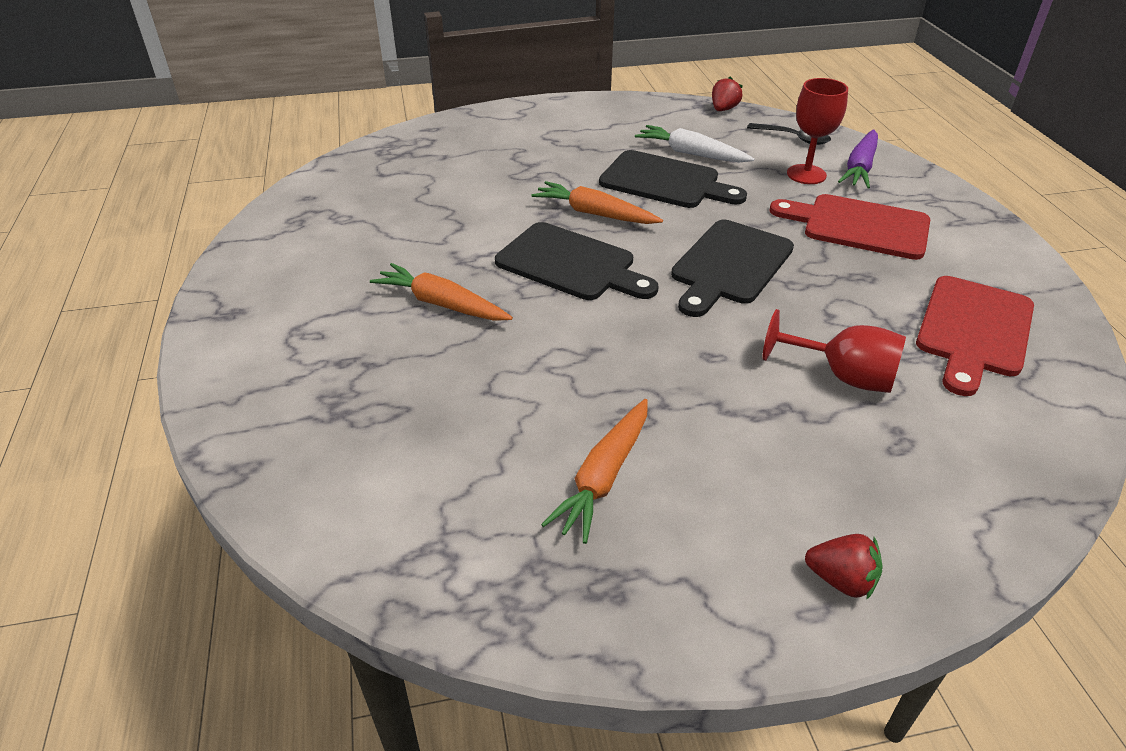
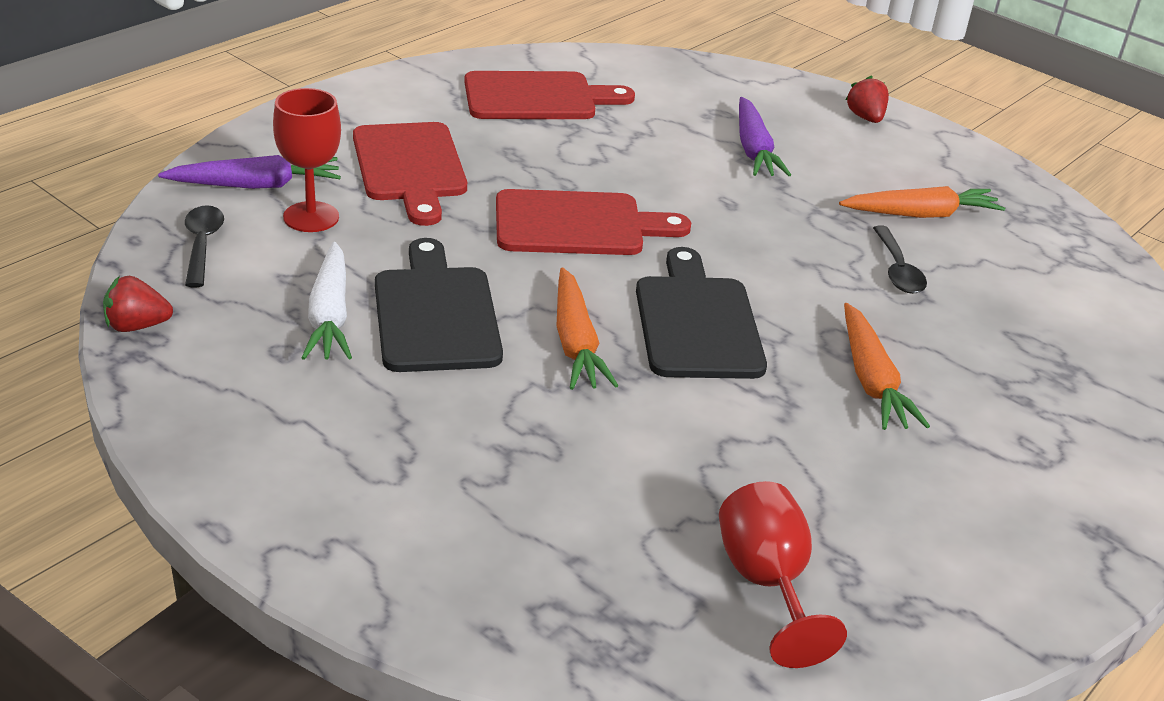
camera: 130 degrees left, 5 degrees down
black cutting board [671,220,794,317] -> red cutting board [496,189,691,255]
red goblet [762,309,906,393] -> red goblet moved to [719,481,847,668]
none -> purple carrot [739,97,791,176]
none -> black spoon [873,226,927,294]

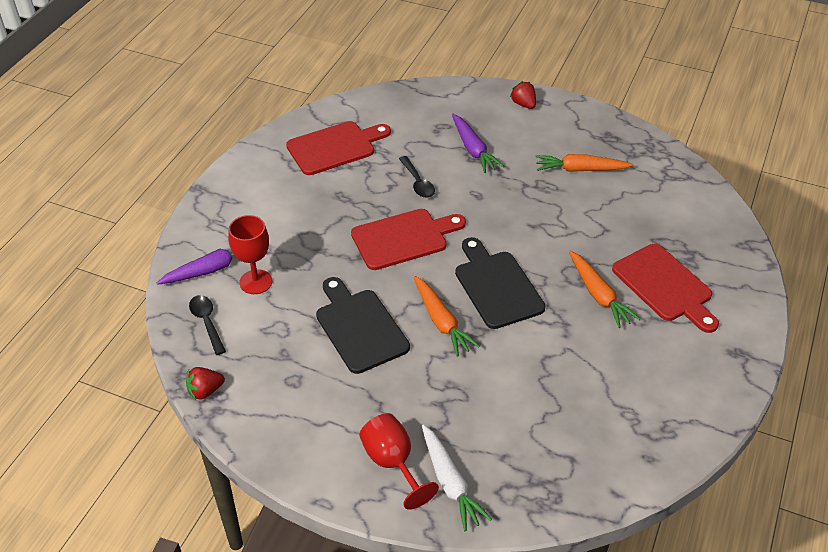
camera: 15 degrees left, 10 degrees up
white carrot [302,242,352,360] -> white carrot moved to [422,424,492,531]
red cutting board [353,122,467,226] -> red cutting board moved to [612,244,719,333]
red goblet [719,481,847,668] -> red goblet moved to [359,413,439,510]
orange carrot [839,186,1005,218] -> orange carrot turned 150 degrees counterclockwise [536,154,634,172]
black spoon [873,226,927,294] -> black spoon moved to [399,156,435,198]

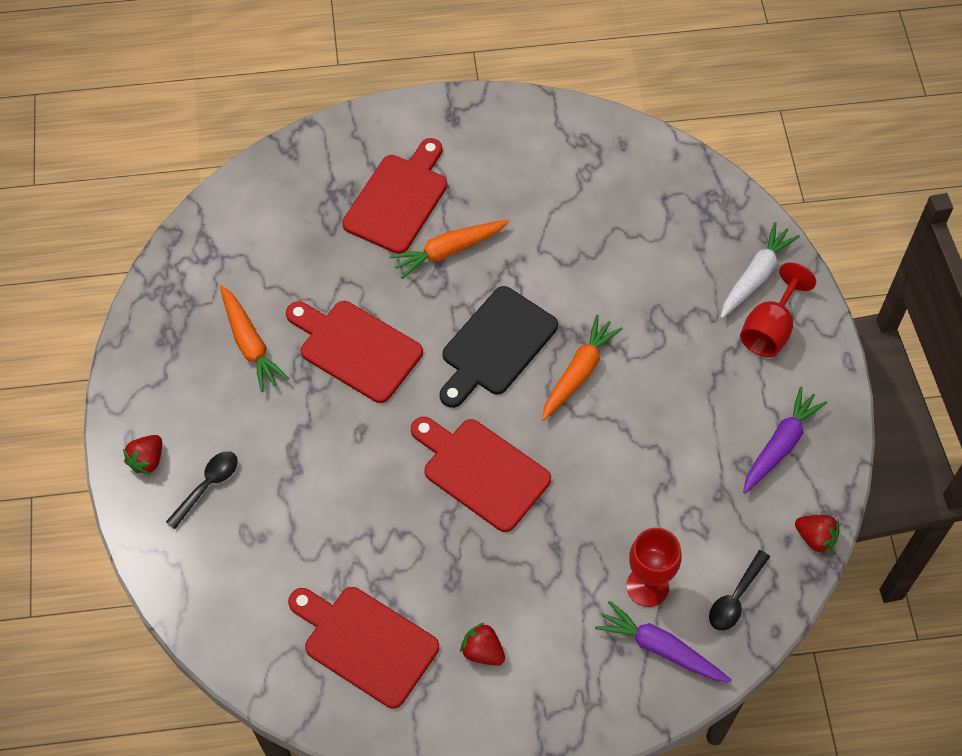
camera: 120 degrees left, 15 degrees up
black cutting board [316,277,410,374] -> none
black spoon [399,156,435,198] -> black spoon moved to [166,451,238,529]
purple carrot [452,114,504,173] -> purple carrot moved to [743,387,827,494]
orange carrot [569,251,641,328] -> orange carrot turned 150 degrees counterclockwise [389,220,509,279]
none -> red cutting board [286,301,423,403]
none -> red strawberry [460,622,505,666]

